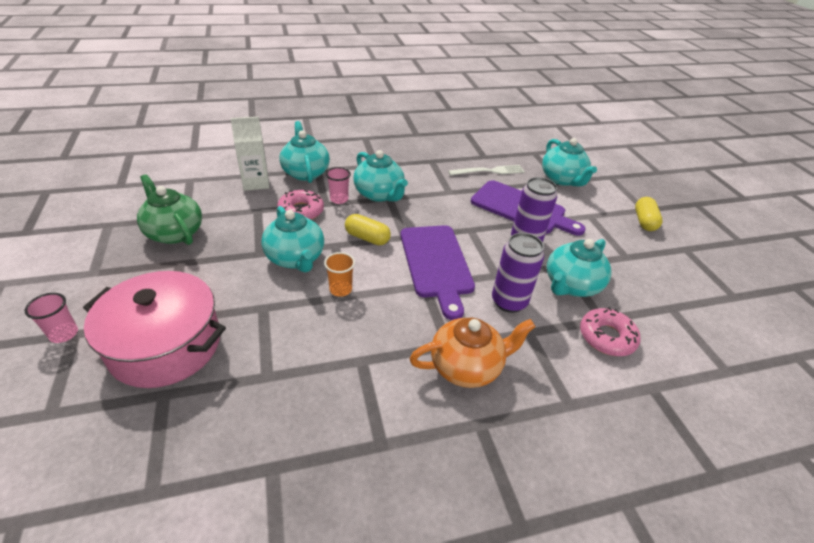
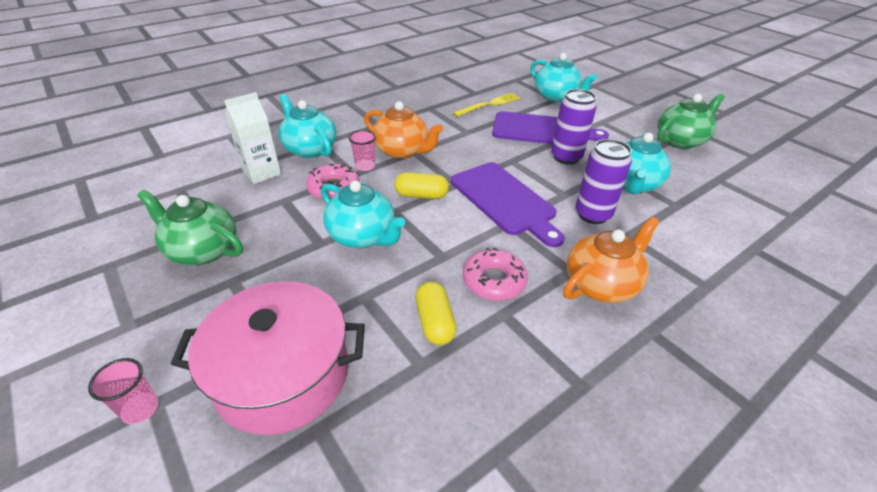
camera: 20 degrees left, 0 degrees up
orange cup [324,252,355,297] -> none
turquoise teapot [353,150,408,202] -> orange teapot [364,101,443,159]
white fork [448,165,525,176] -> yellow fork [453,93,520,117]
pink donut [580,307,640,356] -> pink donut moved to [463,248,528,301]
yellow capsule [635,197,663,231] -> yellow capsule moved to [415,282,457,345]
none -> green teapot [657,93,725,149]

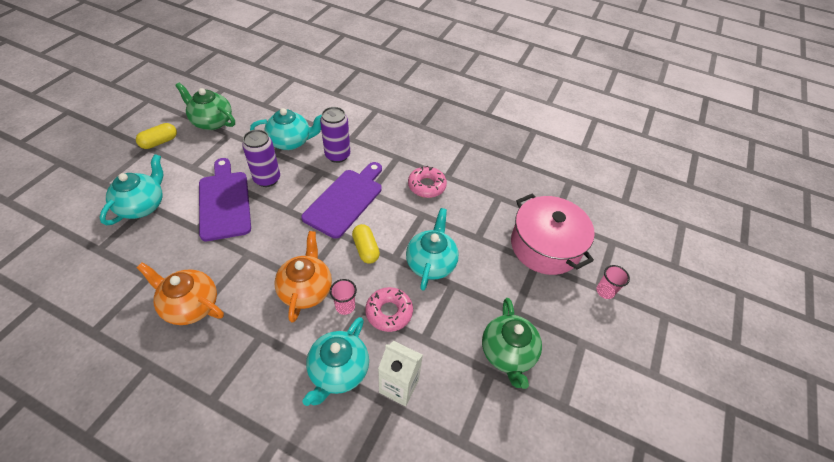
camera: 120 degrees left, 10 degrees up
yellow capsule [415,282,457,345] -> yellow capsule moved to [136,123,177,149]
yellow fork [453,93,520,117] -> none
orange teapot [563,217,659,303] -> orange teapot moved to [137,263,224,325]

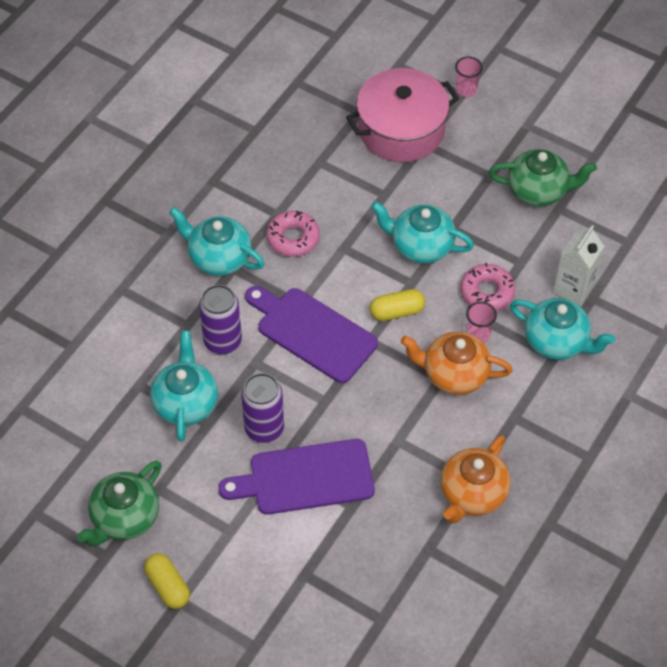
camera: 80 degrees left, 5 degrees up
turquoise teapot [100,154,163,225] -> turquoise teapot moved to [169,207,265,276]

